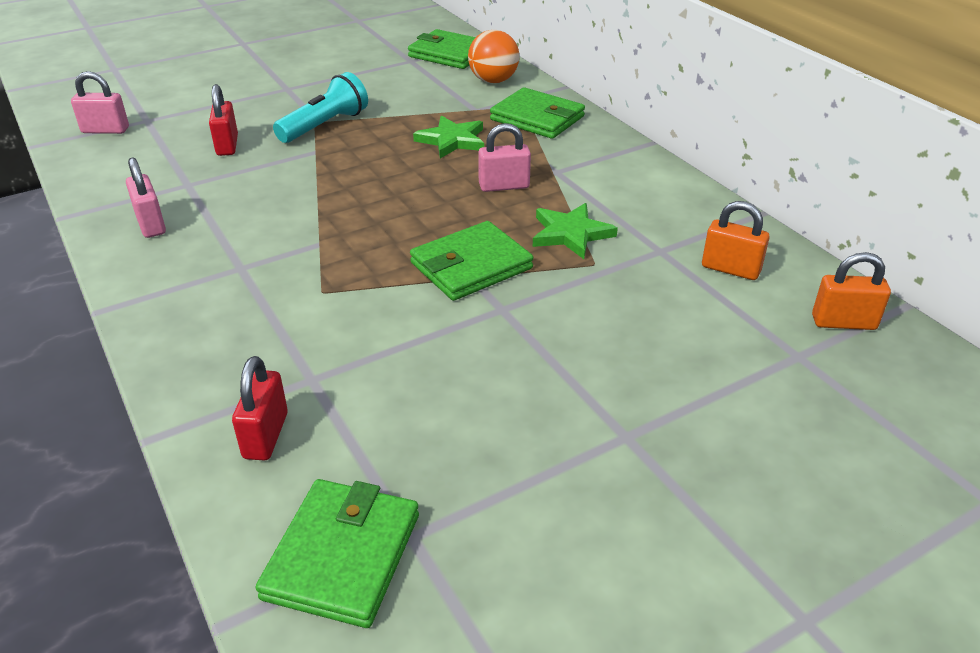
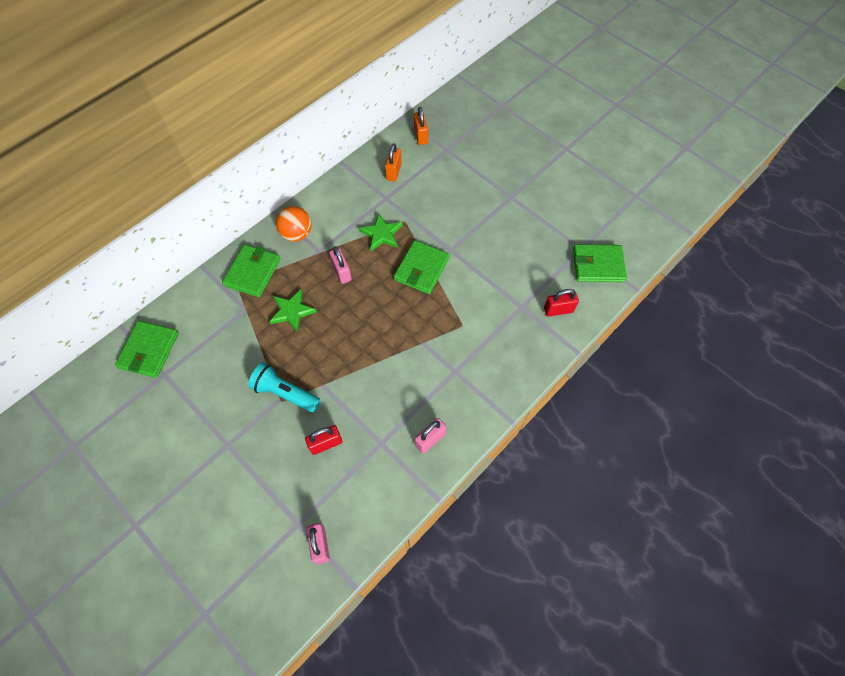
camera: 105 degrees left, 25 degrees up
green wallet [410,221,533,301] -> green wallet turned 75 degrees clockwise [394,240,450,294]
orange ball [468,30,519,83] -> orange ball moved to [276,206,311,242]

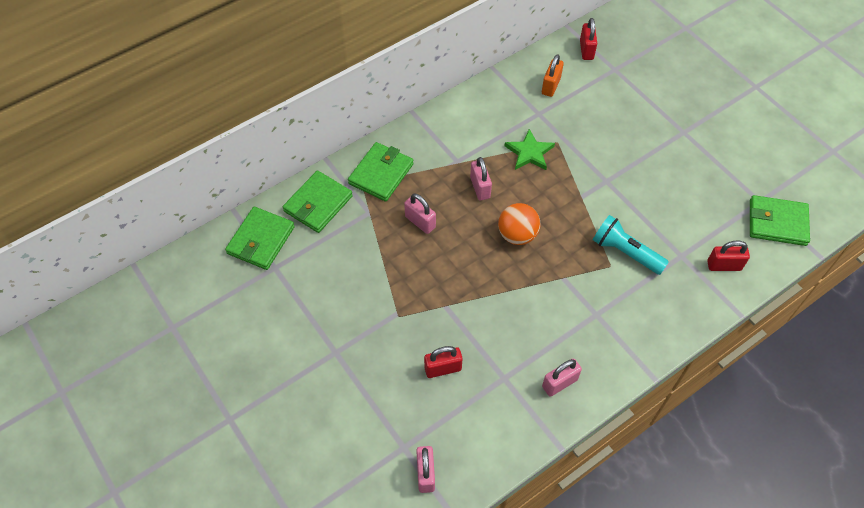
camera: 10 degrees right, 5 degrees down
turquoise flashlight [248,362,321,412] -> turquoise flashlight moved to [593,215,669,275]
green star [269,289,317,332] -> pink padlock [404,194,436,234]
orange ball [276,206,311,242] -> orange ball moved to [498,203,540,245]
green wallet [394,240,450,294] -> green wallet moved to [283,171,353,233]
orange padlock [414,107,428,145] -> red padlock [580,18,597,60]

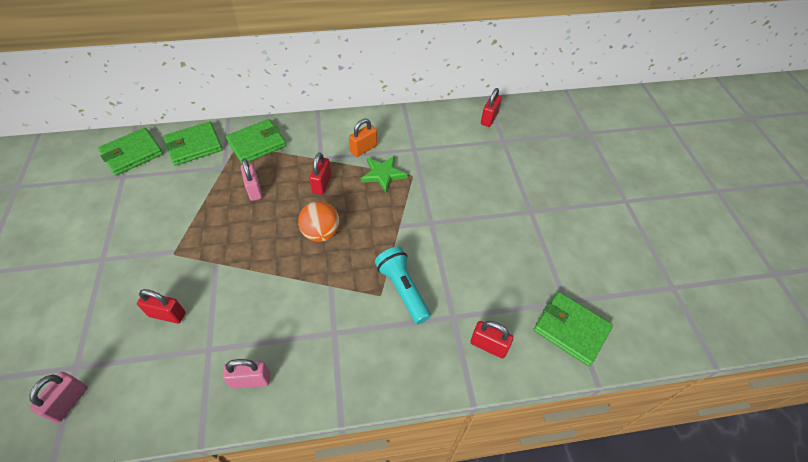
camera: 25 degrees right, 5 degrees down
pink padlock [470,157,492,200] -> red padlock [309,153,331,195]
orange padlock [542,54,564,97] -> orange padlock moved to [349,119,377,157]

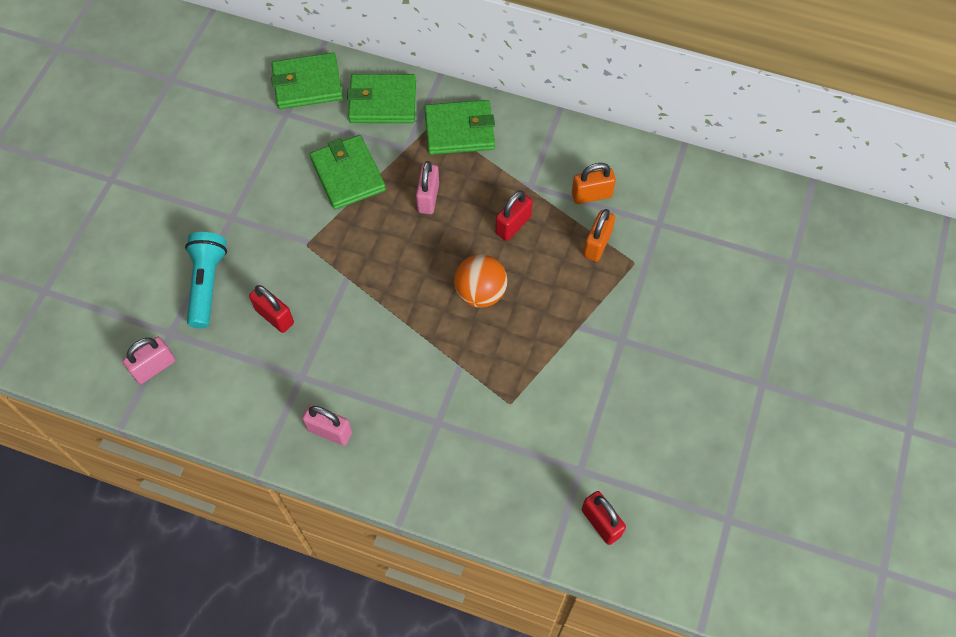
camera: 30 degrees right, 10 degrees up
green star [361,156,407,192] -> orange padlock [583,209,615,262]
turquoise flashlight [375,247,431,324] -> turquoise flashlight moved to [185,232,227,328]
red padlock [481,88,502,127] -> none
green wallet [534,292,613,366] -> green wallet moved to [310,135,386,210]

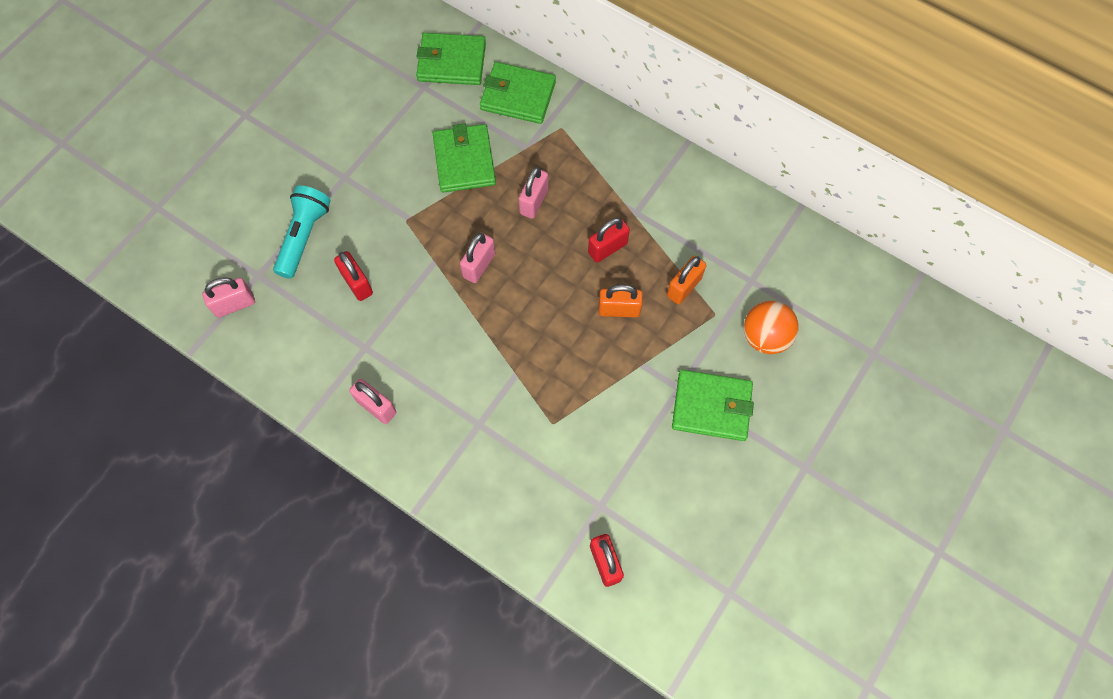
camera: 15 degrees right, 5 degrees up
green wallet [424,100,495,155] -> green wallet moved to [672,370,754,441]
orange ball [454,254,507,308] -> orange ball moved to [744,301,799,354]
orange padlock [572,163,616,204] -> orange padlock moved to [599,285,643,317]
none -> pink padlock [460,233,495,283]

